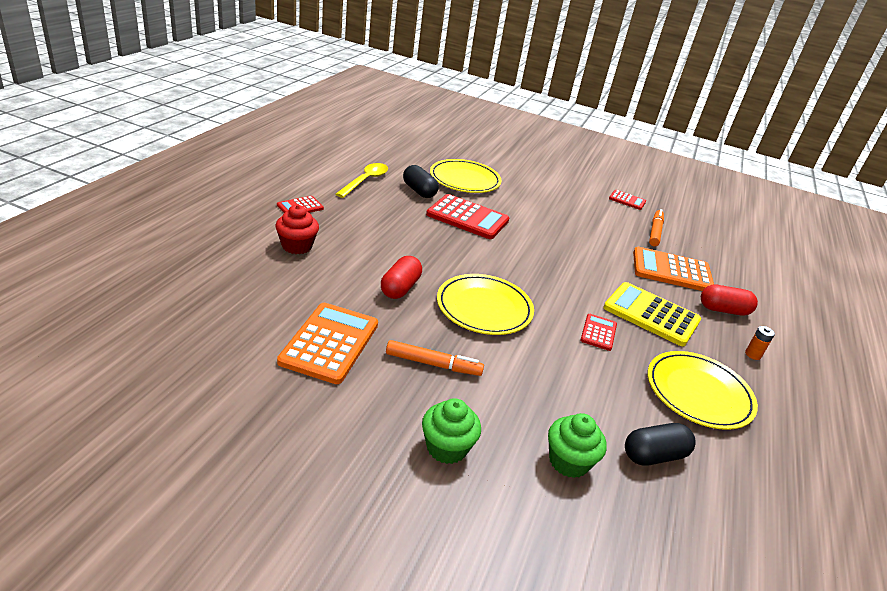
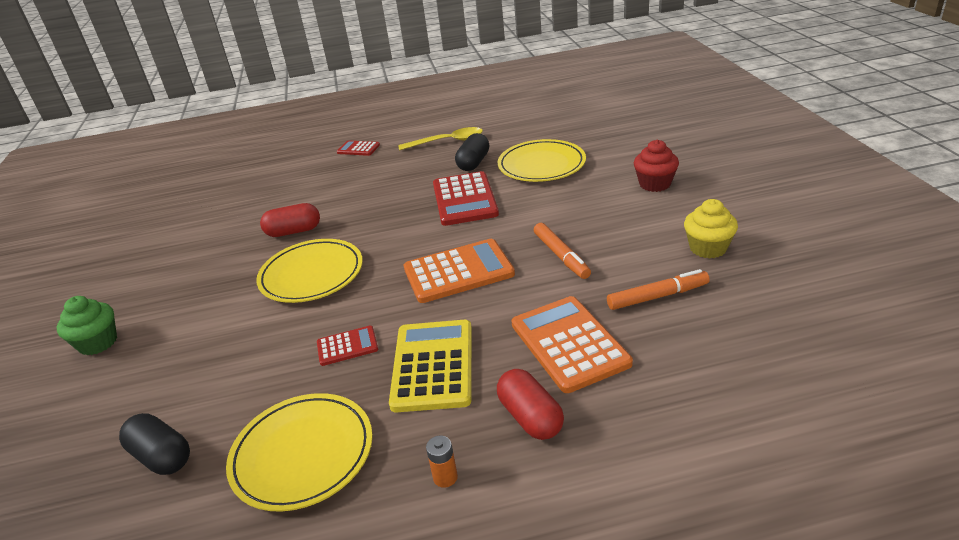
camera: 65 degrees right, 0 degrees up
red cupcake [275,205,319,254] -> red cupcake moved to [634,140,679,192]
orange calculator [277,303,378,384] -> orange calculator moved to [404,239,515,303]
orange marker [386,340,484,376] -> orange marker moved to [534,223,591,279]
green cupcake [548,413,607,478] -> none
red calculator [609,190,646,210] -> yellow cupcake [684,199,738,259]

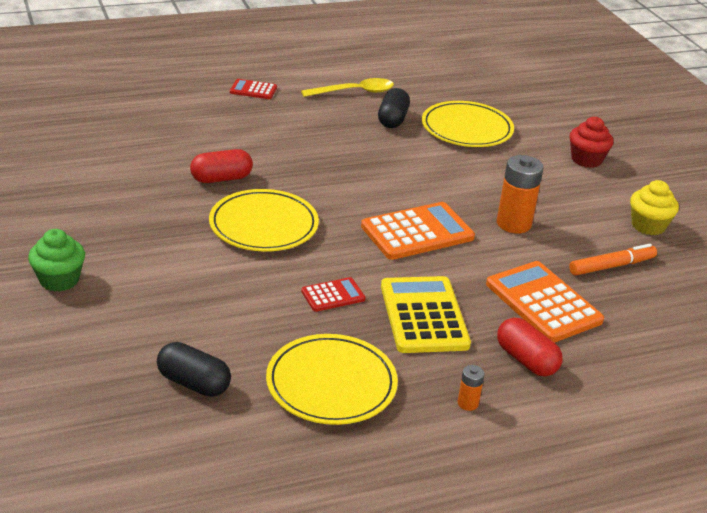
camera: 15 degrees left, 0 degrees up
red calculator [433,171,499,226] -> none
orange marker [534,223,591,279] -> orange battery [497,155,544,234]

